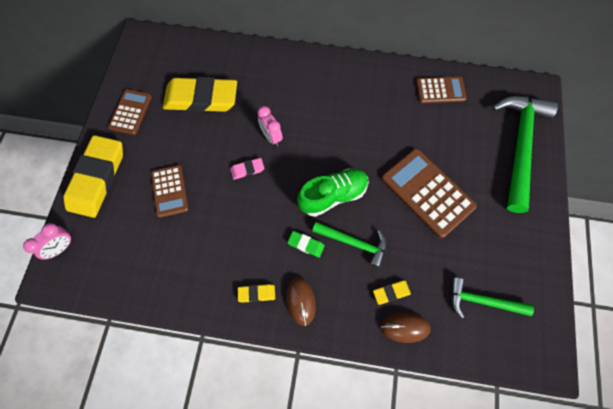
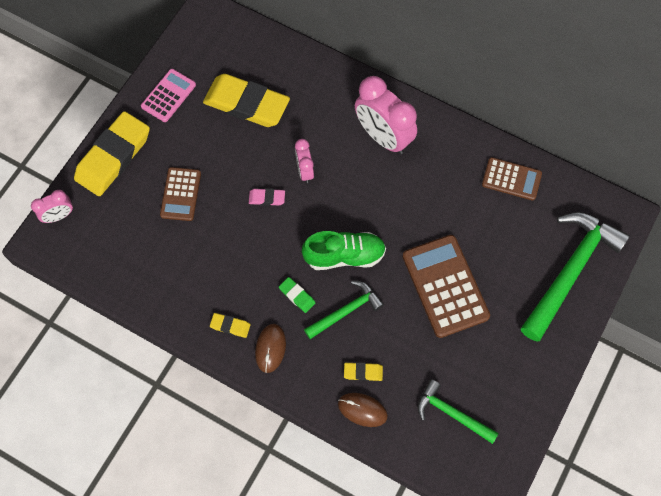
camera: 20 degrees right, 0 degrees up
brown calculator [108,89,152,135] -> pink calculator [141,69,196,122]
green hammer [312,222,386,268] -> green hammer turned 75 degrees counterclockwise [304,281,384,339]
none -> pink clock [355,76,417,154]

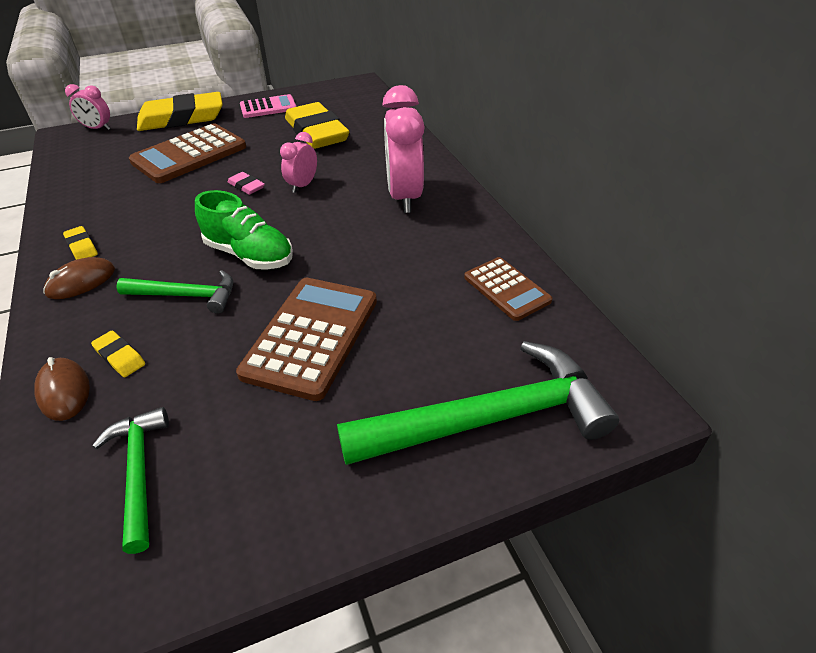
camera: 40 degrees right, 25 degrees down
brown calculator [160,167,201,221] -> brown calculator [129,123,246,183], size x1.67
green eraser [279,277,315,313] -> none

